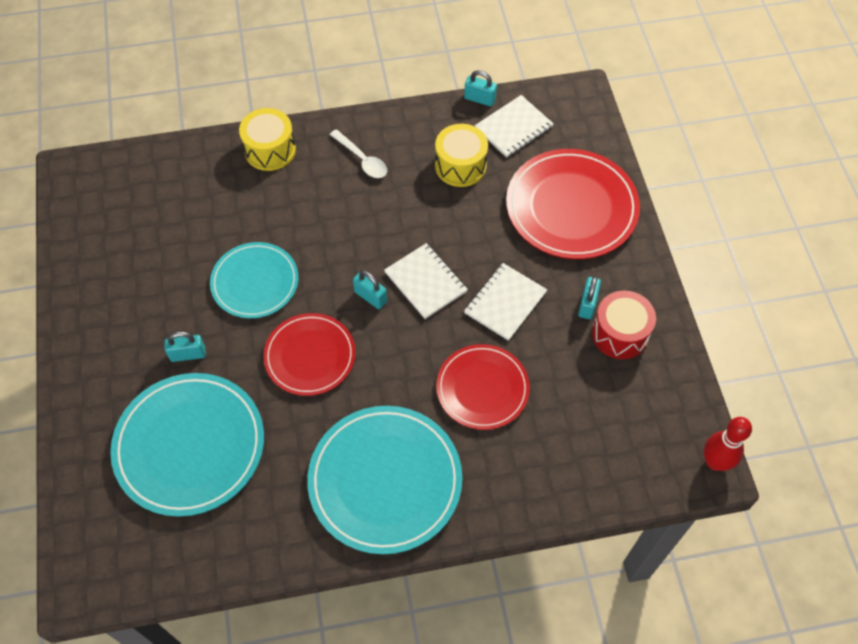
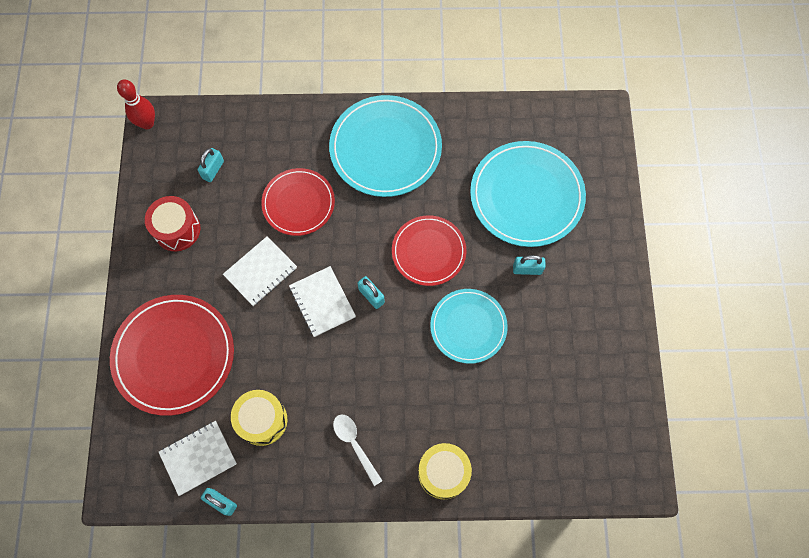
camera: 170 degrees left, 10 degrees up
turquoise padlock [578,276,601,319] -> turquoise padlock moved to [198,148,224,182]

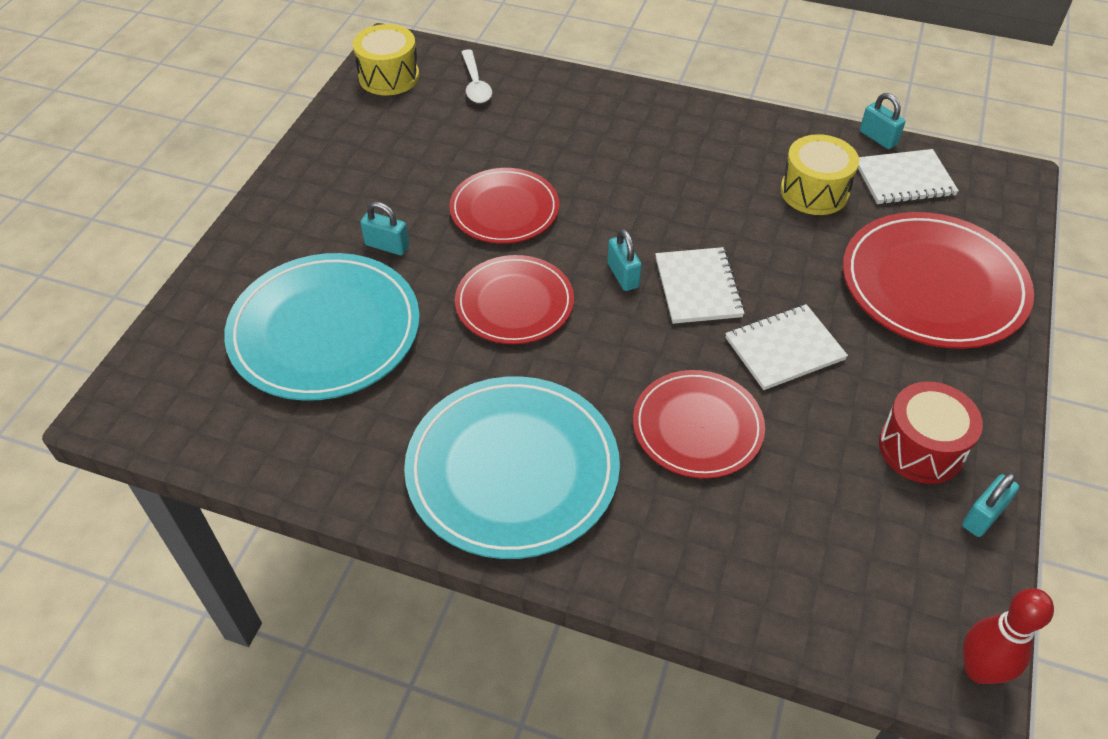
camera: 160 degrees left, 20 degrees down
turquoise padlock [198,148,224,182] -> turquoise padlock moved to [962,473,1019,537]
white spoon [333,415,382,486] -> white spoon moved to [461,49,492,103]
yellow drum [418,443,472,499] -> yellow drum moved to [353,24,419,95]
turquoise plate [430,289,508,364] -> red plate [449,168,559,244]

